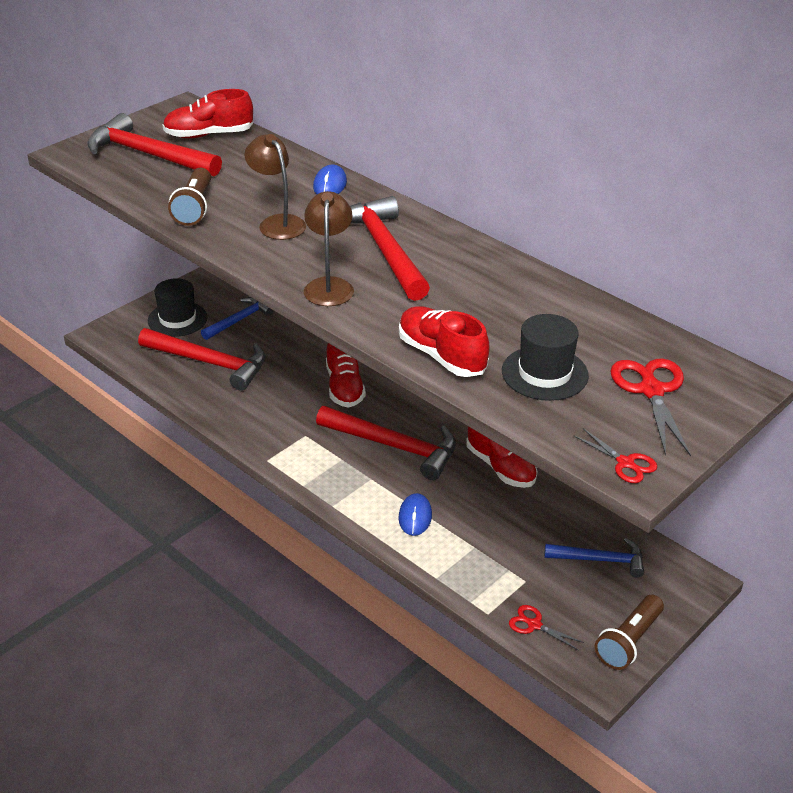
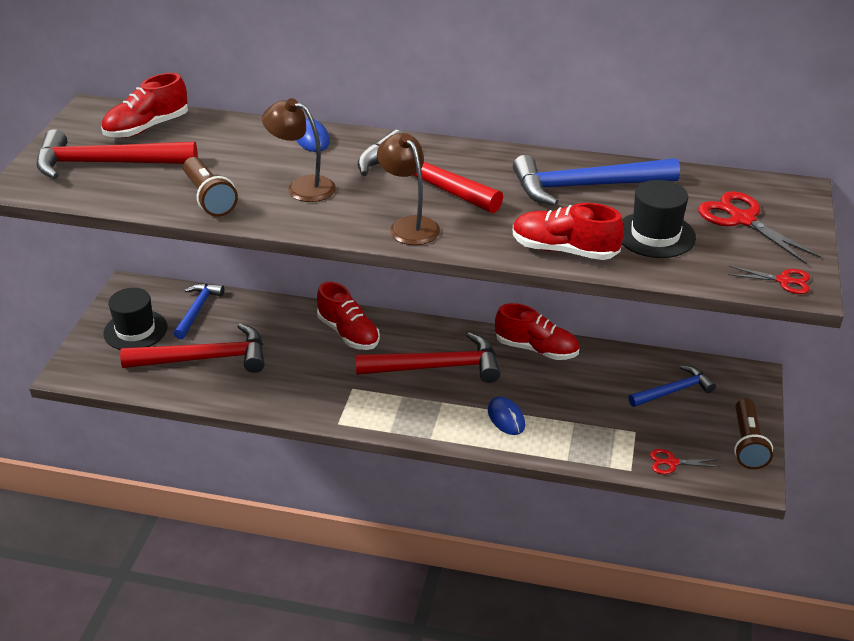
camera: 30 degrees left, 0 degrees up
none -> blue hammer [513,155,680,206]

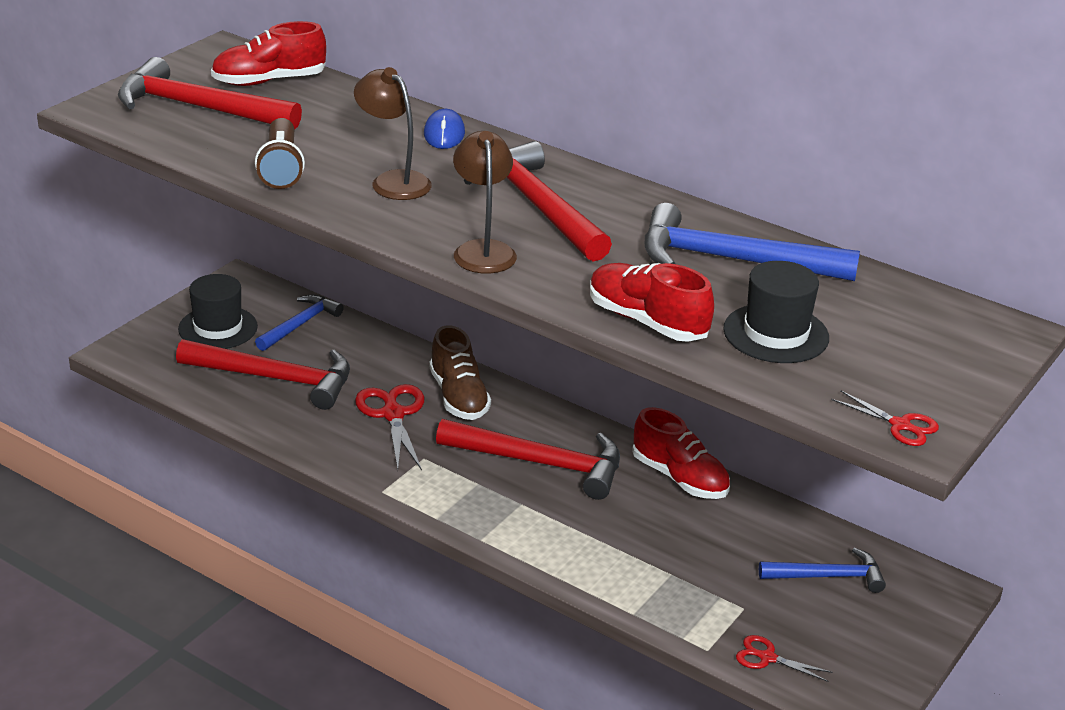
camera: 20 degrees right, 5 degrees down
red shoe [317,282,380,350] -> brown shoe [429,325,491,420]
blue mouse [488,397,525,435] -> none
red scissors [698,191,821,264] -> red scissors moved to [355,384,424,470]
brown flashlight [734,398,773,469] -> none

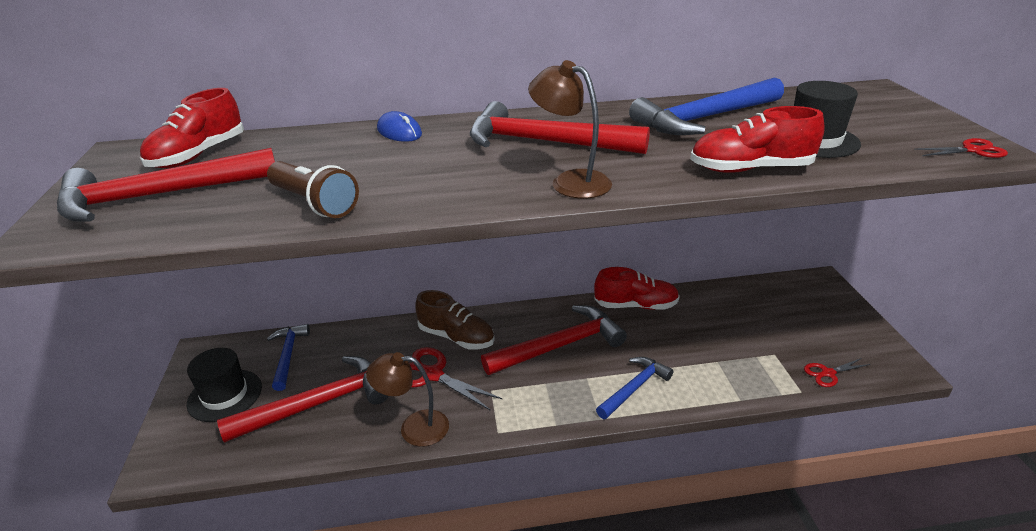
camera: 40 degrees left, 0 degrees up
brown lamp [354,67,432,200] -> brown lamp moved to [366,352,449,447]
blue hammer [759,548,886,593] -> blue hammer moved to [596,357,673,419]

